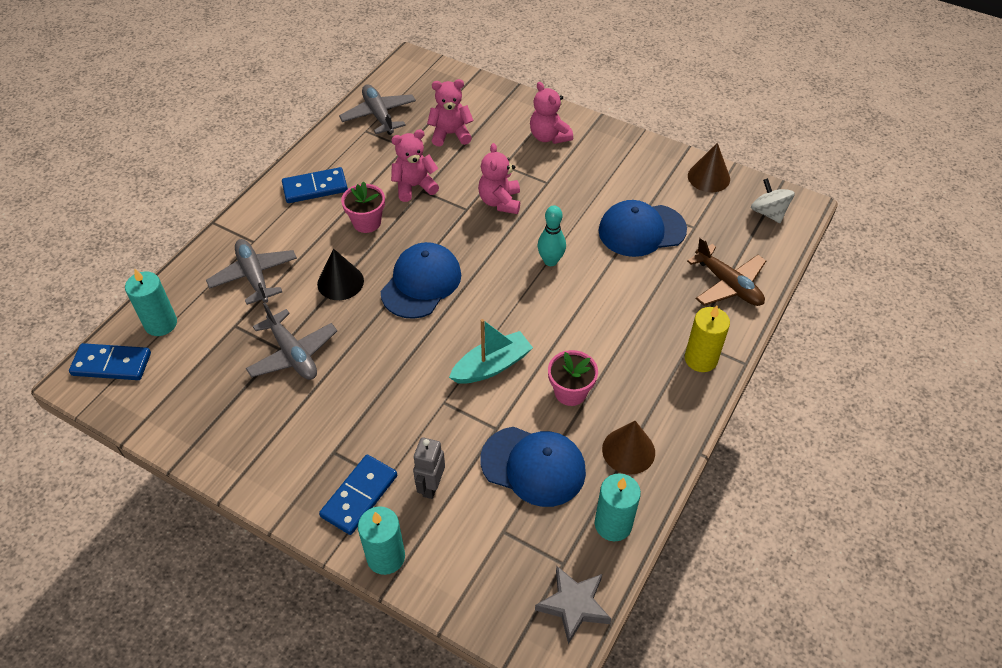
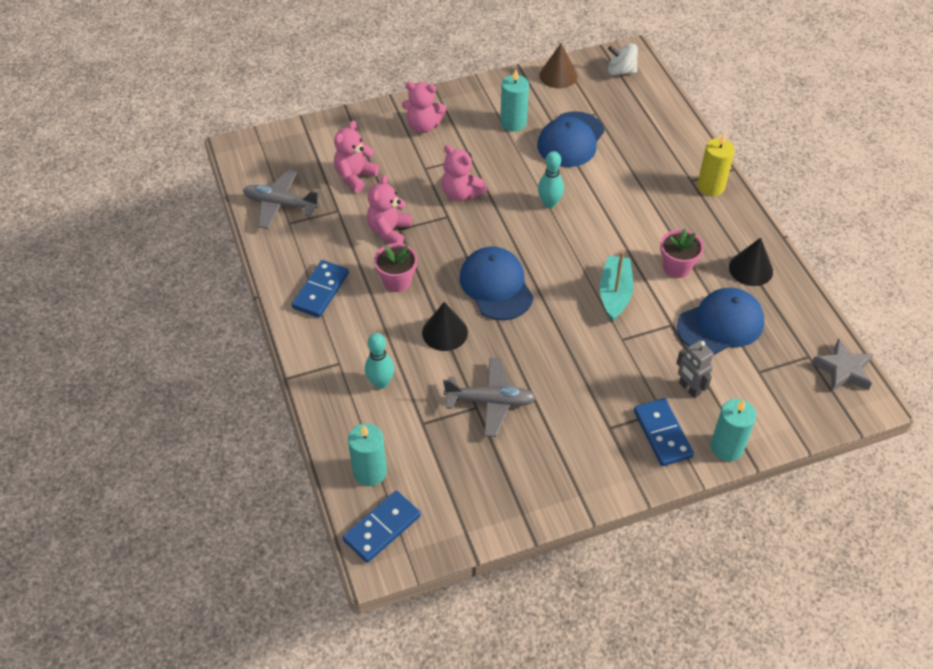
camera: 50 degrees left, 0 degrees up
grey plane [206,239,297,305] -> turquoise bowling pin [365,333,394,389]
turquoise candle [595,473,641,541] -> turquoise candle moved to [500,69,529,132]
brown cone [602,421,655,474] -> black cone [729,238,773,286]
brown plane [687,237,766,306] -> none

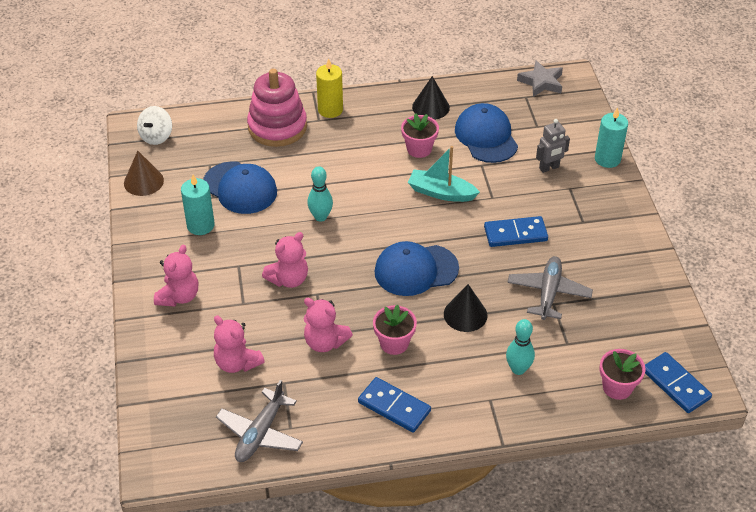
camera: 80 degrees left, 5 degrees down
turquoise candle [348,423,387,486] -> pink flower pot [600,349,645,400]
blue domino [634,398,694,466] -> blue domino moved to [484,216,548,247]
none -> pink stacking toy [247,69,307,147]

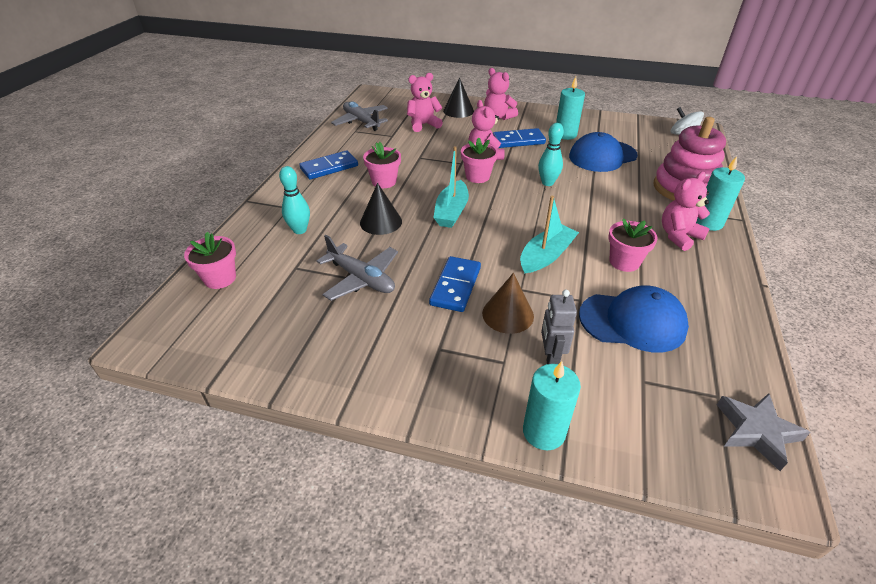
camera: 115 degrees right, 5 degrees down
brown cone [124,151,164,196] -> brown cone moved to [482,273,534,334]
pink teddy bear [304,298,353,352] -> pink teddy bear moved to [662,172,710,251]
yellow candle [316,58,343,118] -> turquoise candle [696,156,745,231]
blue cap [374,241,459,296] -> turquoise boat [433,146,469,228]
black cone [412,76,450,120] -> black cone moved to [443,78,474,118]
blue domino [645,352,712,413] -> blue domino moved to [493,128,546,148]
none -> pink flower pot [461,137,498,183]

